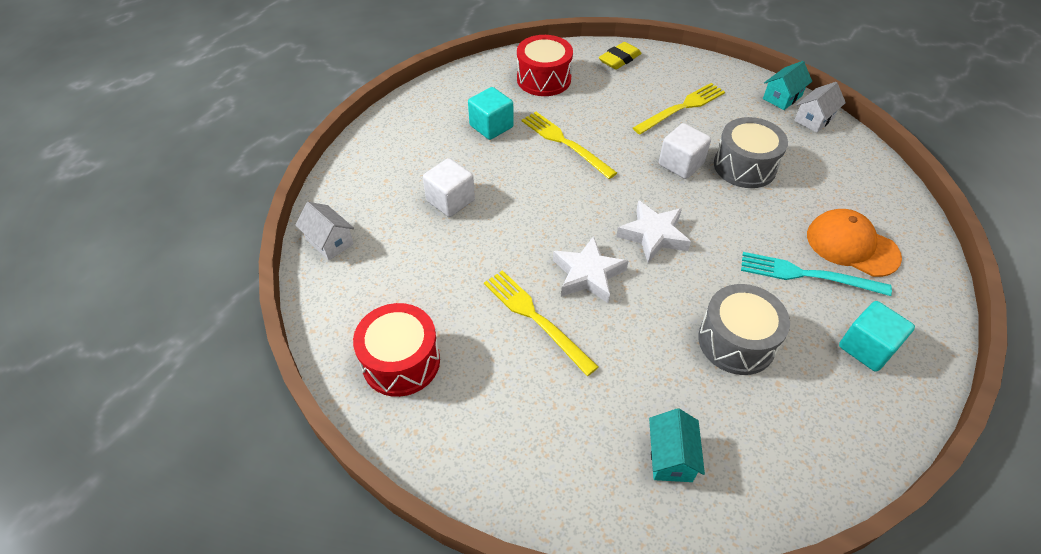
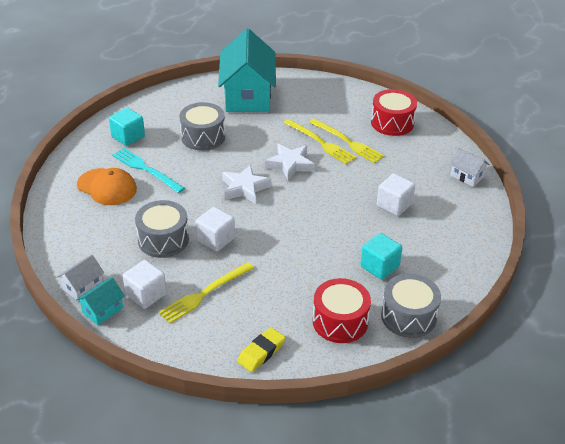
camera: 175 degrees right, 10 degrees down
yellow fork [521,112,617,179] -> yellow fork moved to [309,118,384,163]
turquoise house [649,408,705,482] -> turquoise house [218,28,276,112], size x2.32
turquoise fork [741,252,892,296] -> turquoise fork turned 150 degrees counterclockwise [112,148,185,193]
none -> white cube [123,260,167,309]
none -> grey drum [381,274,441,338]

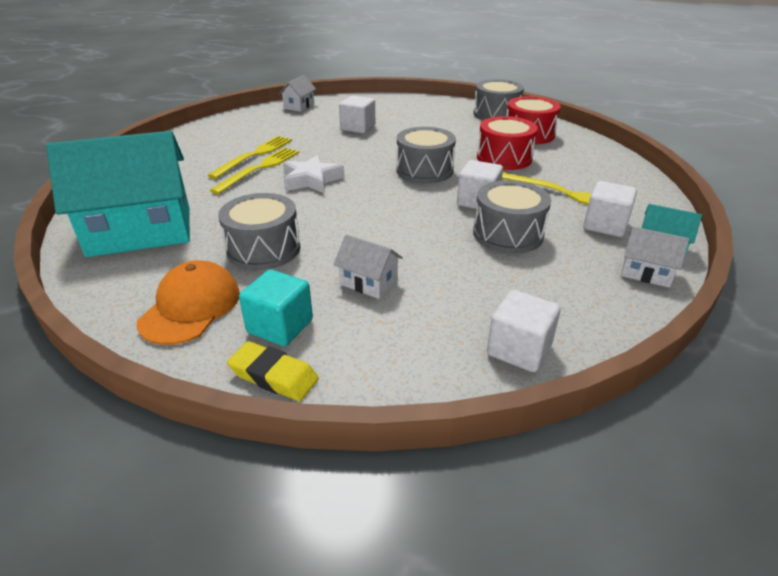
camera: 105 degrees left, 5 degrees down
orange cap [77,168,137,205] -> orange cap moved to [137,260,240,345]
turquoise fork [112,148,185,193] -> white house [333,234,403,299]
white star [222,164,271,204] -> none
yellow eraser [237,327,286,372] -> yellow eraser moved to [227,341,319,401]
turquoise cube [360,233,402,280] -> none
red drum [371,89,417,136] -> red drum moved to [477,116,538,170]
none -> grey drum [396,127,456,183]
none -> white cube [487,290,561,372]

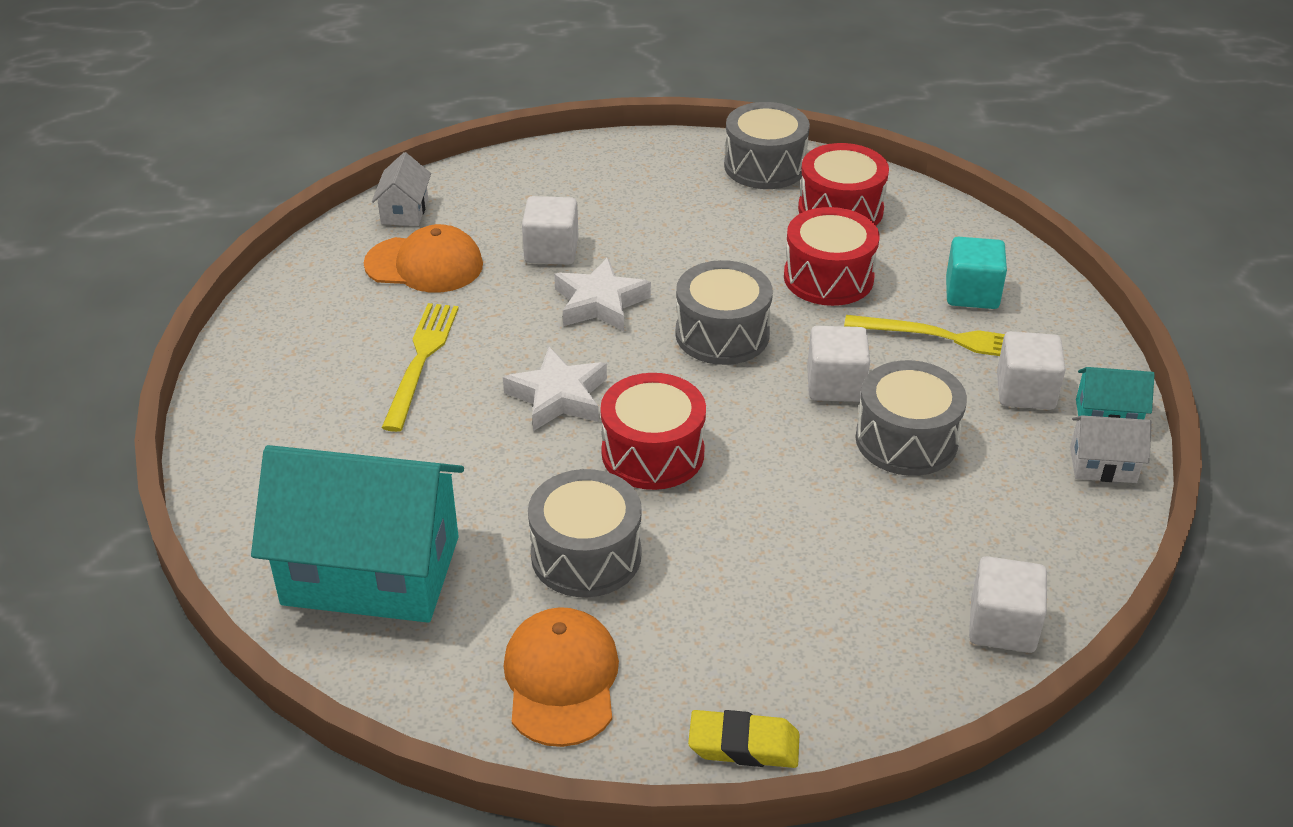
camera: 20 degrees left, 5 degrees up
turquoise house [46,131,190,257] -> turquoise house turned 45 degrees clockwise [251,445,464,623]
yellow fork [210,148,299,194] -> none
turquoise cube [239,269,313,346] -> turquoise cube moved to [946,237,1007,309]
white house [333,234,403,299] -> none
none -> orange cap [364,224,483,293]
none -> white star [554,257,651,331]
none -> red drum [601,373,706,490]

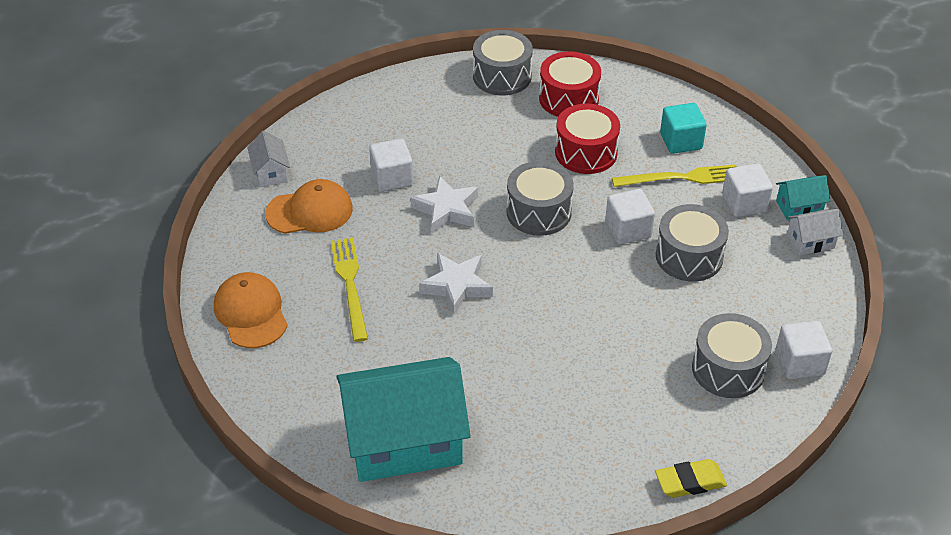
camera: 20 degrees left, 5 degrees up
orange cap [504,607,619,747] -> orange cap moved to [214,272,288,348]
grey drum [528,469,642,597] -> grey drum moved to [692,313,772,398]
red drum [601,373,706,490] -> none

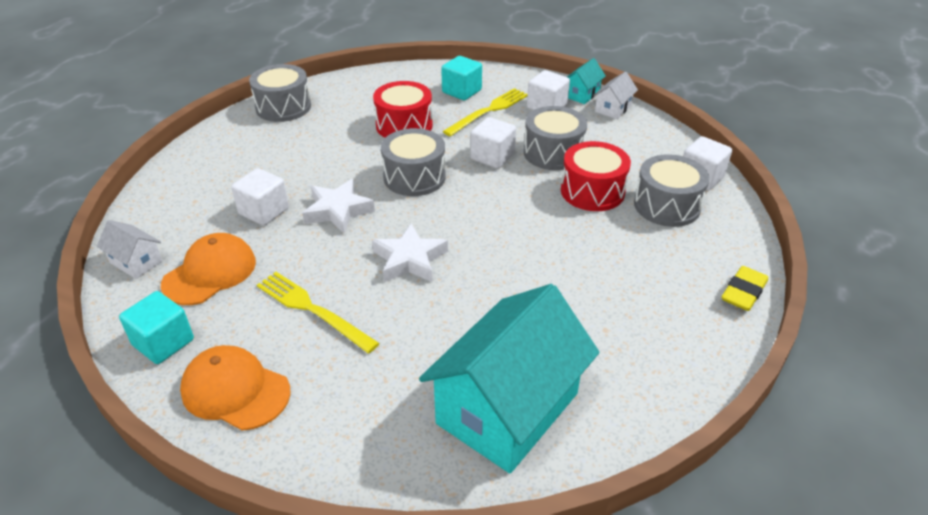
camera: 40 degrees left, 5 degrees down
red drum [539,51,601,117] -> red drum moved to [561,141,631,211]
none -> turquoise cube [119,291,194,364]

